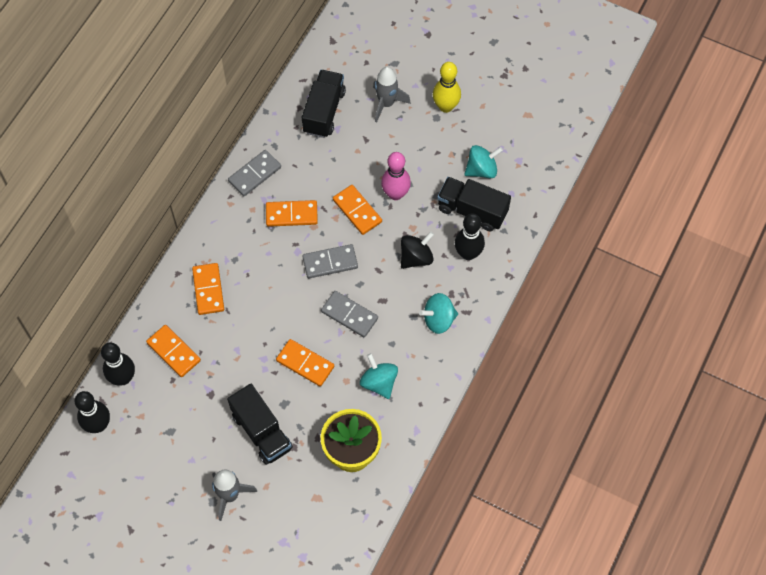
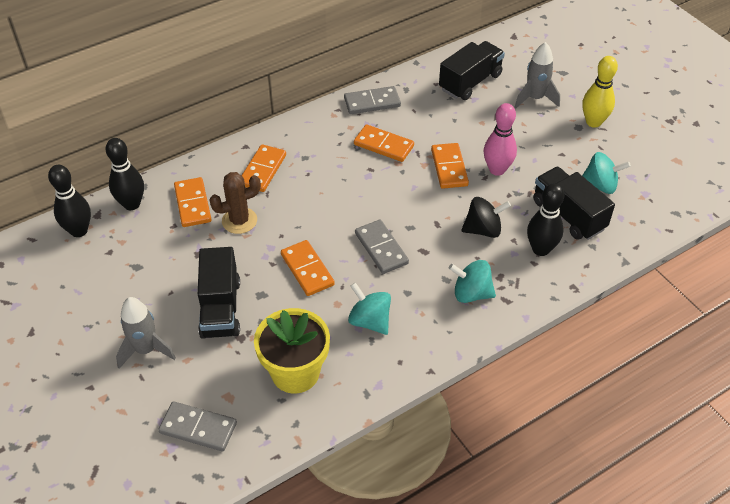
camera: 30 degrees right, 15 degrees down
grey domino [302,244,358,278] -> grey domino moved to [158,401,237,451]
turquoise spinning top [360,353,398,399] -> turquoise spinning top turned 45 degrees counterclockwise [348,282,391,335]
none -> brown cactus [210,172,261,234]

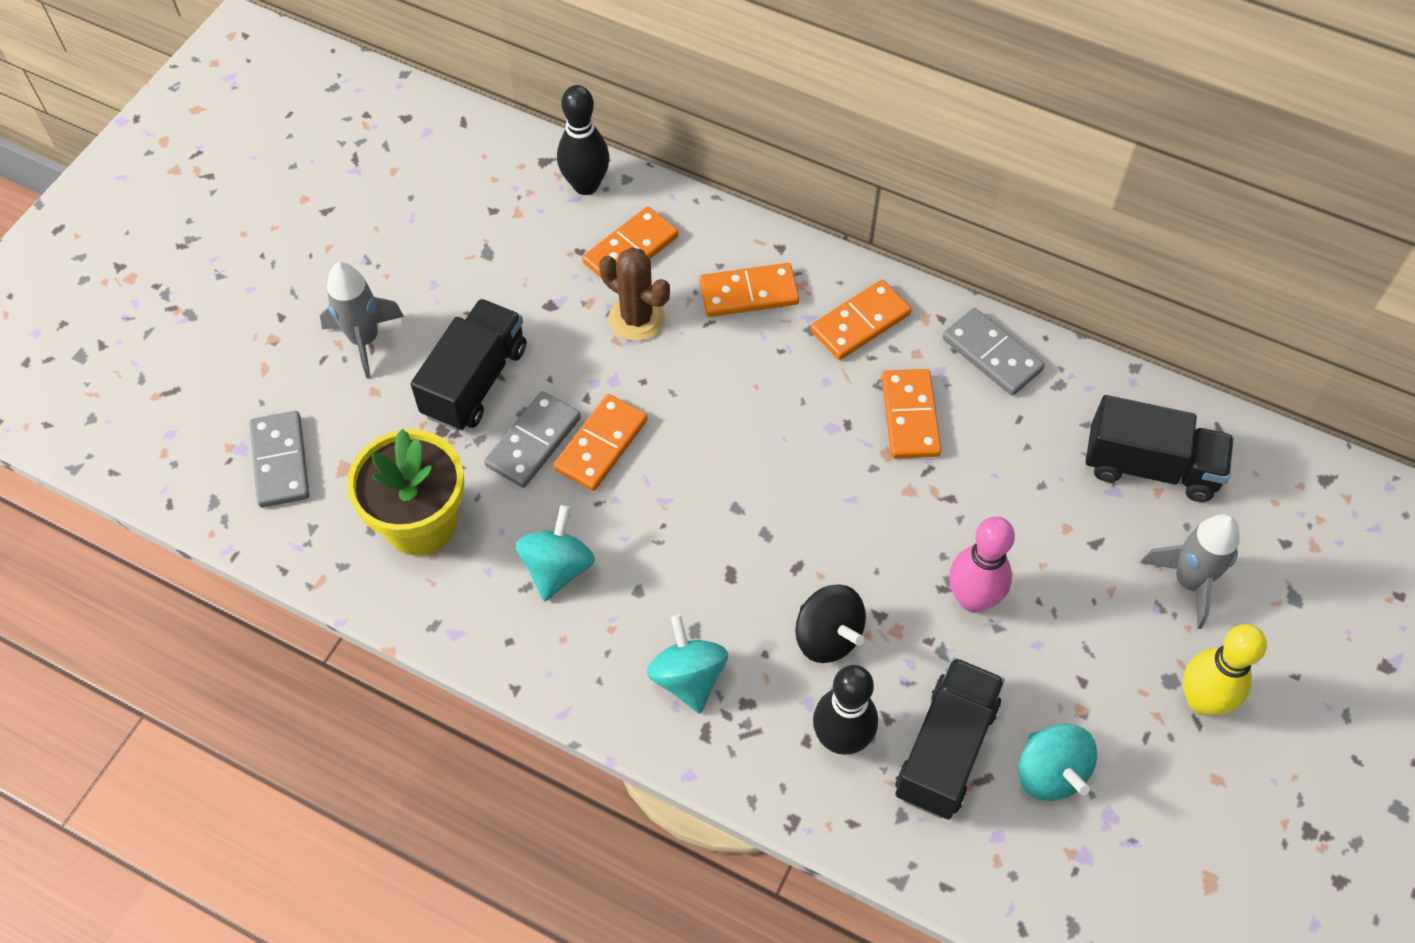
camera: 60 degrees right, 10 degrees up
black bowling pin [48,165,91,237] -> none
black truck [198,247,240,339] -> black truck turned 150 degrees clockwise [411,299,526,431]
grey domino [355,220,409,274] -> grey domino moved to [484,391,581,488]
orange domino [431,143,469,189] -> orange domino moved to [810,280,912,360]

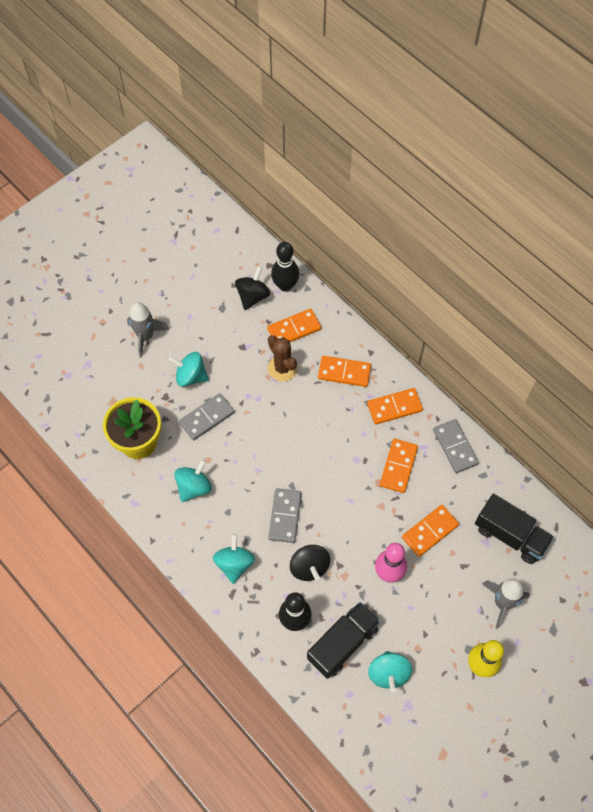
camera: 20 degrees right, 5 degrees up
grey domino [249,411,310,508] -> grey domino moved to [268,488,302,543]
black truck [411,299,526,431] -> turquoise spinning top [168,352,209,387]
orange domino [553,394,648,491] -> orange domino moved to [402,505,459,557]
none -> black spinning top [235,266,270,310]

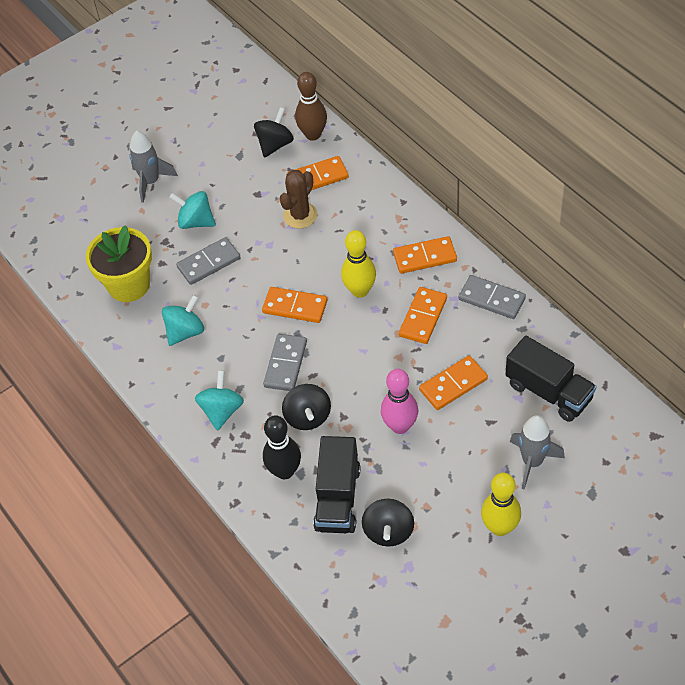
camera: 10 degrees right, 10 degrees down
brown cactus [268,335,298,381] -> brown cactus turned 60 degrees clockwise [280,170,318,229]
black bowling pin [271,242,299,292] -> brown bowling pin [295,72,327,141]
black truck [307,602,380,679] -> black truck turned 135 degrees clockwise [313,436,360,533]
orange domino [318,356,371,387] -> orange domino moved to [262,287,328,323]
turquoise spinning top [368,651,412,692] -> black spinning top [362,499,414,547]
grey domino [433,419,479,473] -> grey domino turned 45 degrees counterclockwise [459,275,526,319]
none -> yellow bowling pin [341,230,376,298]

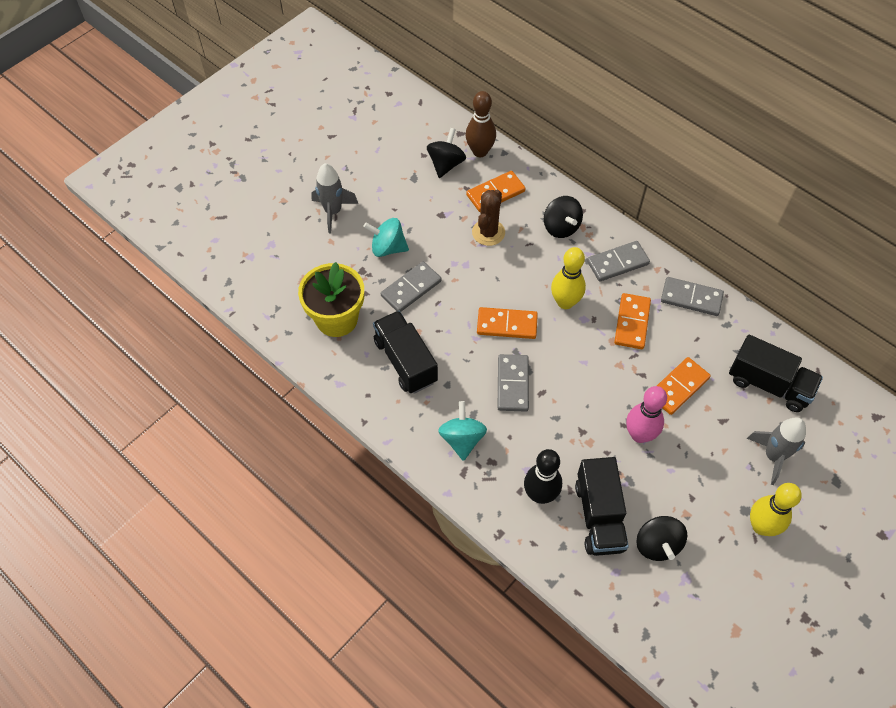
camera: 15 degrees left, 5 degrees up
turquoise spinning top [162,295,204,346] -> black truck [373,311,438,394]
black spinning top [282,384,331,430] -> black spinning top moved to [544,196,583,238]
orange domino [393,236,457,274] -> grey domino [587,241,650,282]

